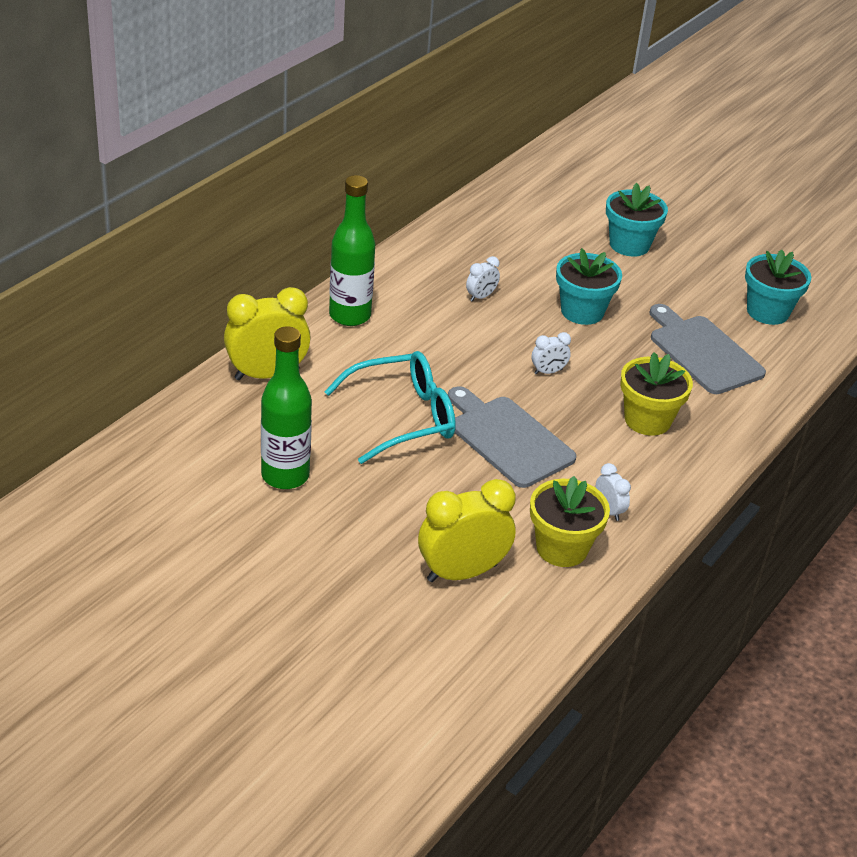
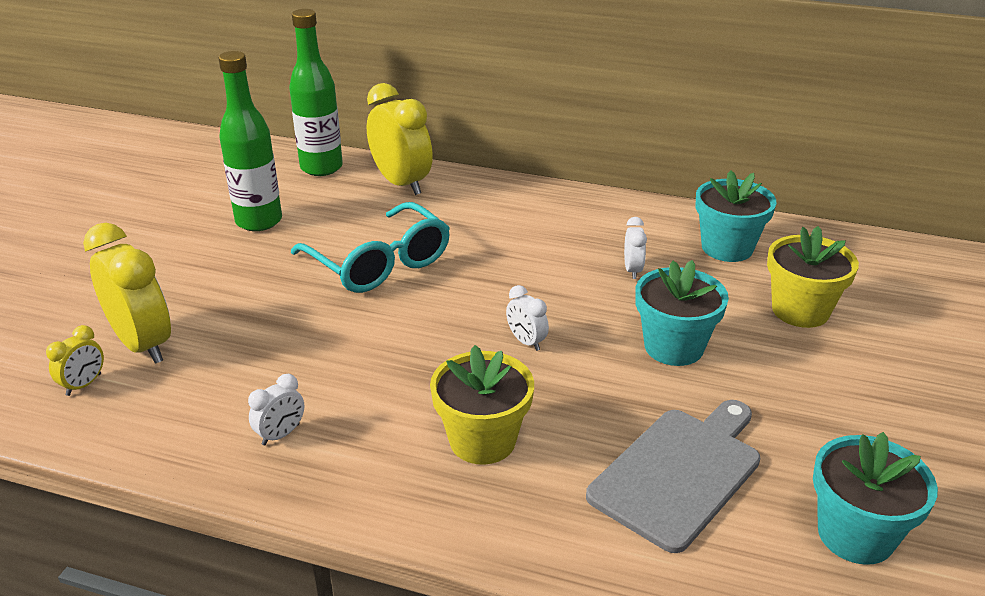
camera: 75 degrees right, 5 degrees down
green bottle [329,175,375,326] -> green bottle moved to [289,9,343,176]
grey cutting board [448,386,576,488] -> none
white clock [466,256,500,302] -> white clock turned 120 degrees counterclockwise [624,217,647,279]
yellow flower pot [530,476,610,567] -> yellow flower pot moved to [767,226,859,328]
turquoise flower pot [606,183,668,257] -> turquoise flower pot moved to [695,170,777,262]
none -> yellow clock [46,325,104,396]

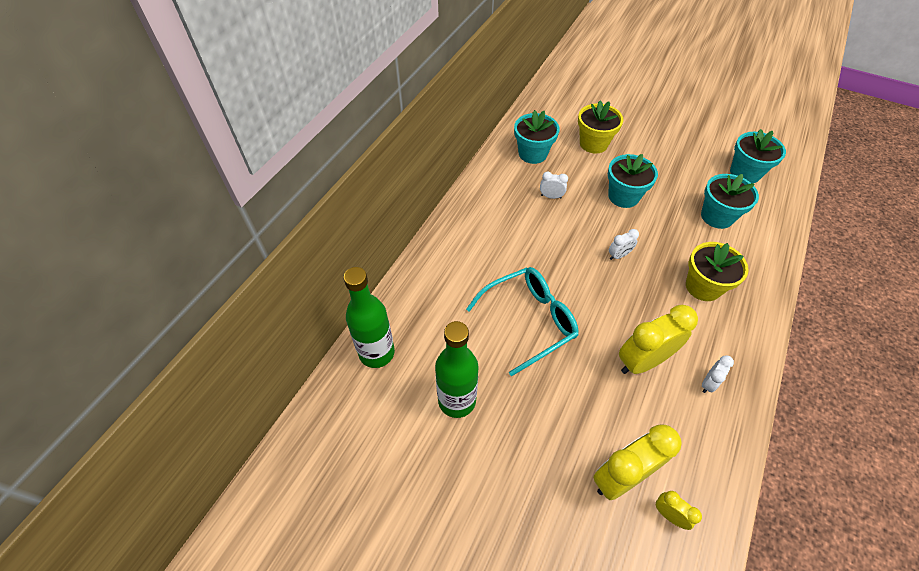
camera: 80 degrees left, 20 degrees up
white clock [248,374,304,445] -> white clock turned 75 degrees clockwise [702,355,734,393]
yellow clock [367,83,433,195] -> yellow clock moved to [619,305,698,374]
grey cutting board [586,400,760,553] -> turquoise flower pot [701,174,759,229]

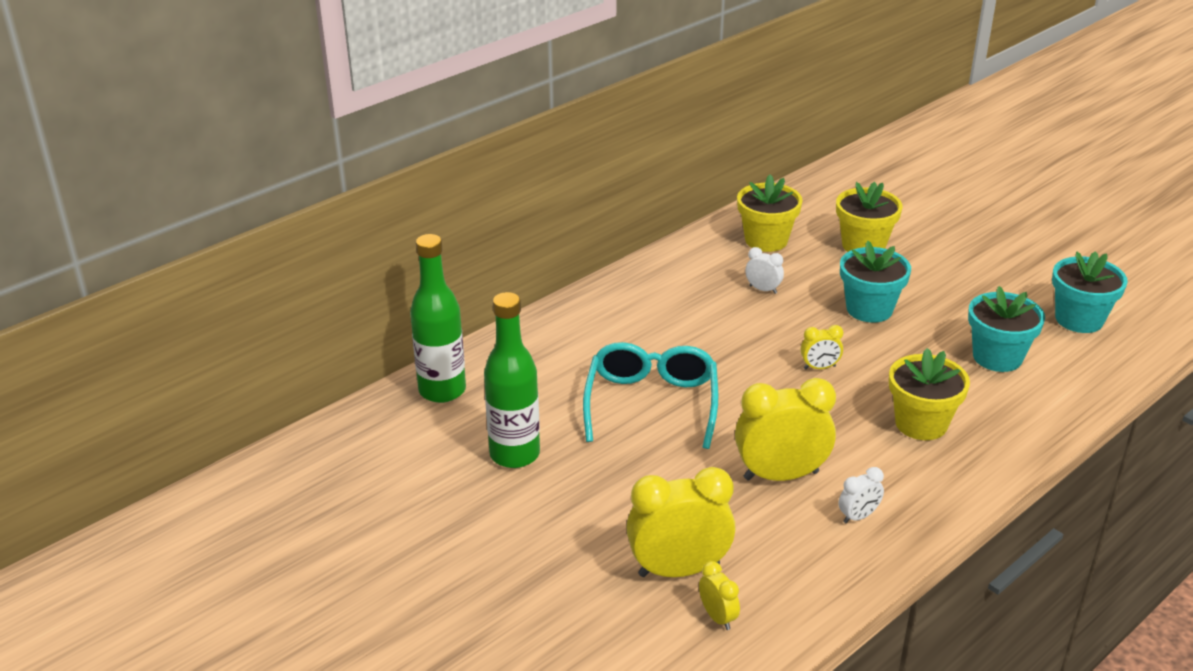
camera: 20 degrees right, 20 degrees down
turquoise glasses [466,267,579,376] -> turquoise glasses turned 75 degrees counterclockwise [583,342,718,449]
turquoise flower pot [514,110,560,164] -> yellow flower pot [737,175,803,252]
white clock [609,229,639,260] -> yellow clock [801,325,843,369]

